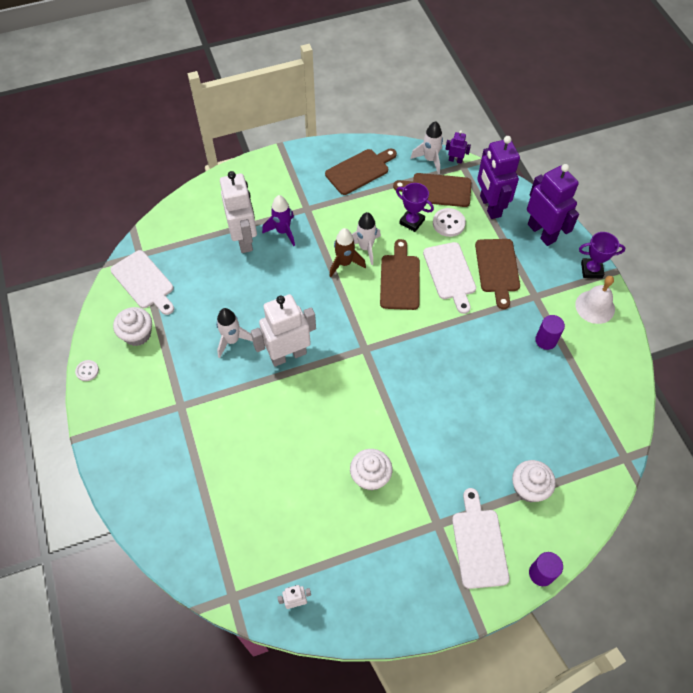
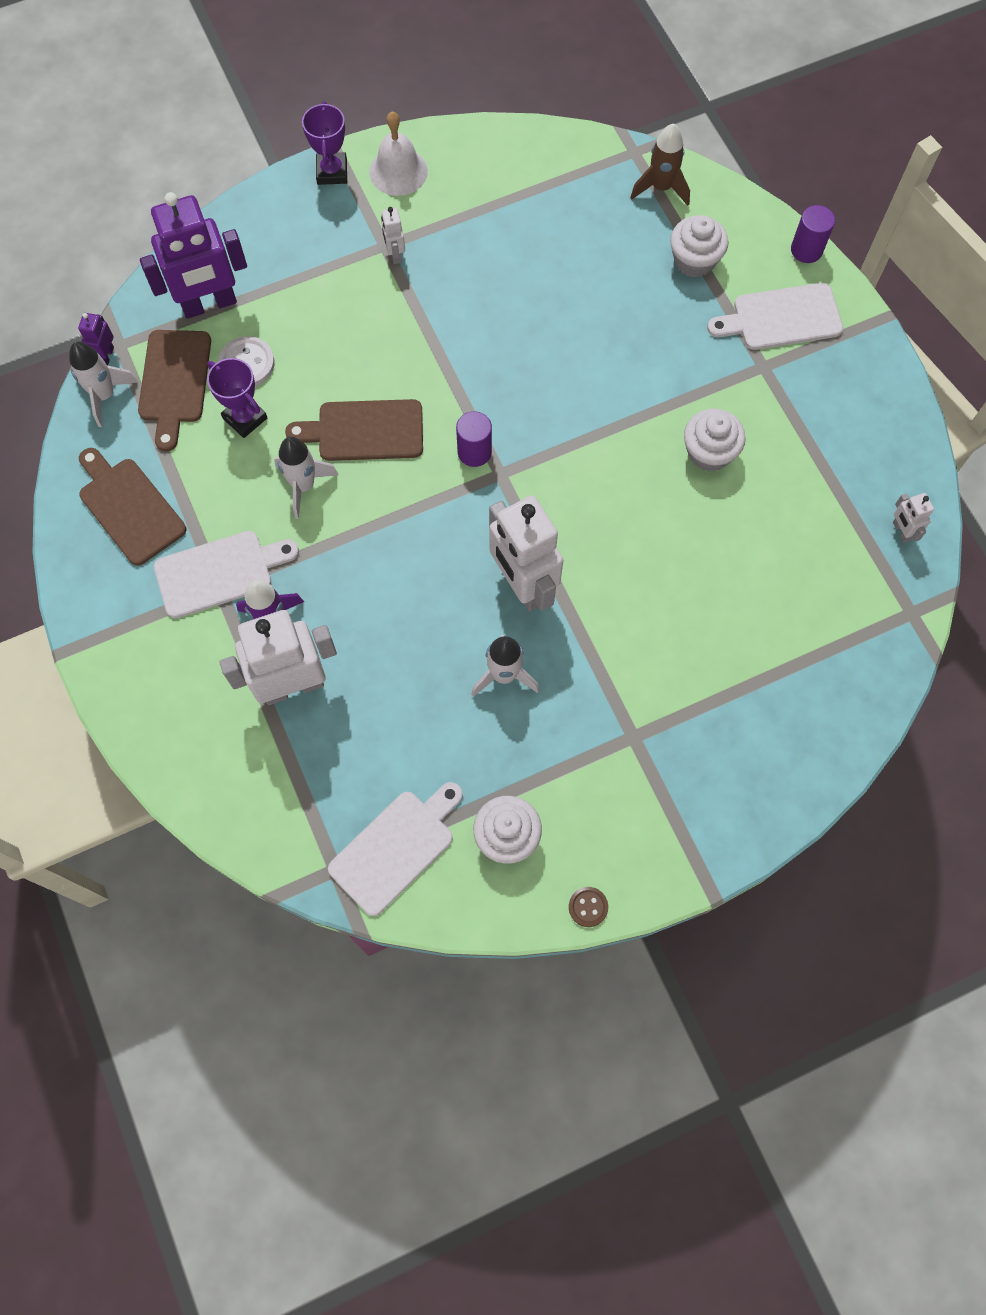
camera: 95 degrees left, 10 degrees up
white button [75,360,99,381] -> brown button [569,887,608,927]
brown rocket [330,228,366,277] -> brown rocket moved to [630,123,690,206]
purple trophy [396,183,434,232] -> purple trophy turned 75 degrees counterclockwise [207,358,267,438]
white cutting board [423,242,476,314] -> white cutting board moved to [154,531,299,618]
brown cutting board [475,239,520,309] -> none
purple robot [527,164,579,246] -> none
purple cylinder [535,315,565,350] -> purple cylinder moved to [456,411,492,467]
none -> white robot [381,207,405,264]

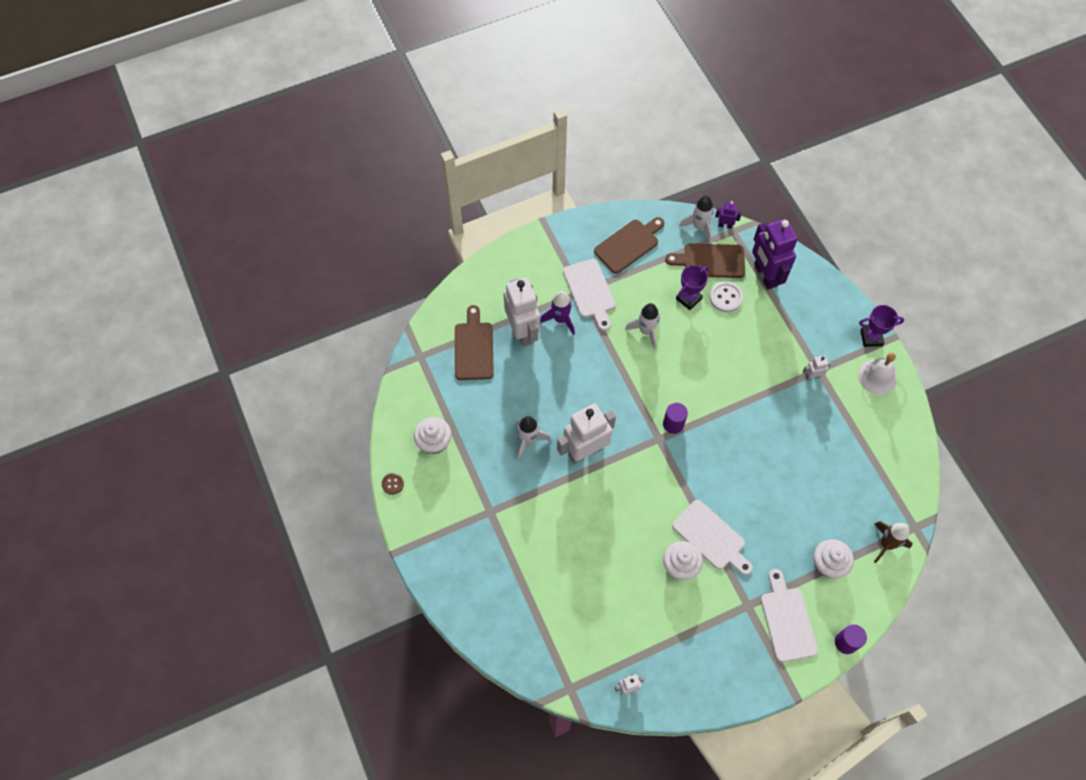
camera: 90 degrees right, 5 degrees down
brown cutting board [285,399,423,461] -> brown cutting board moved to [455,305,494,380]
white cutting board [328,782,463,916] -> white cutting board moved to [672,500,753,575]

